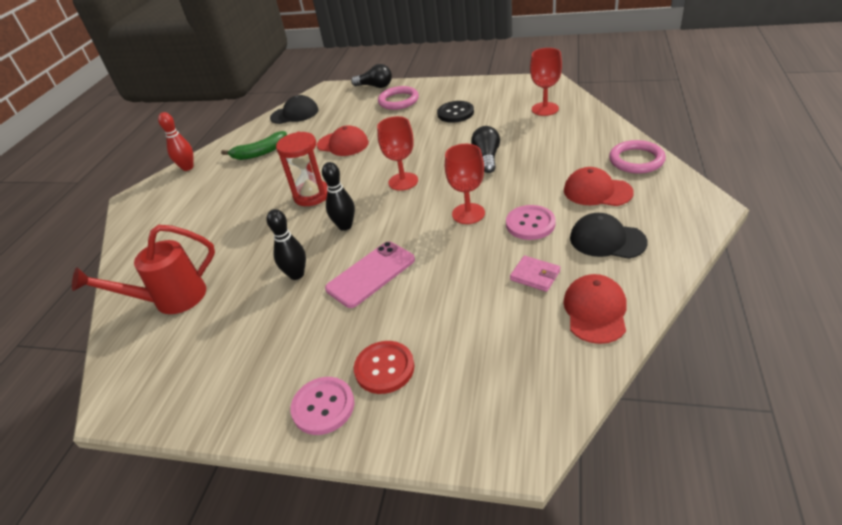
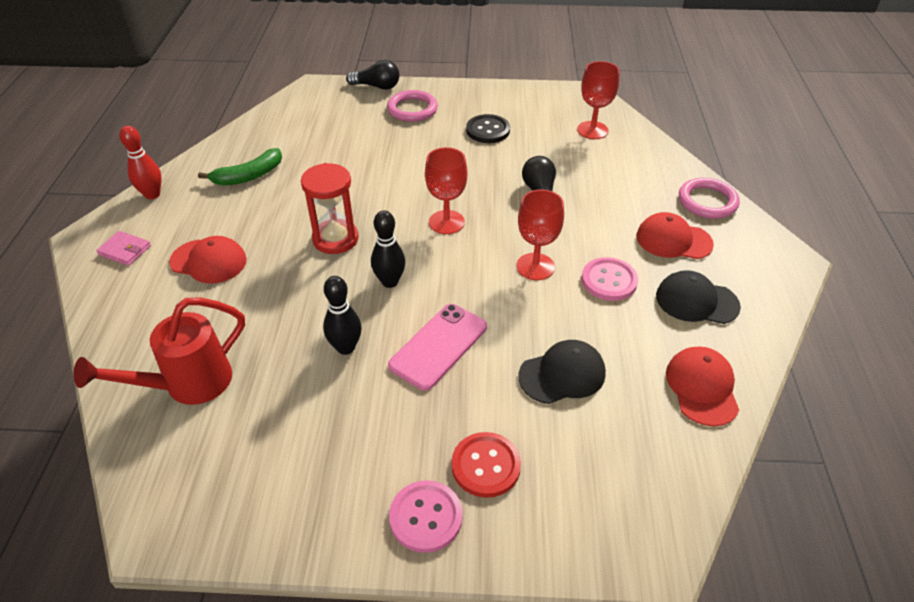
camera: 15 degrees left, 5 degrees up
black cap [270,95,319,124] -> black cap moved to [518,340,606,404]
red cap [317,125,369,156] -> red cap moved to [169,236,247,284]
pink wallet [510,256,560,292] -> pink wallet moved to [96,231,151,266]

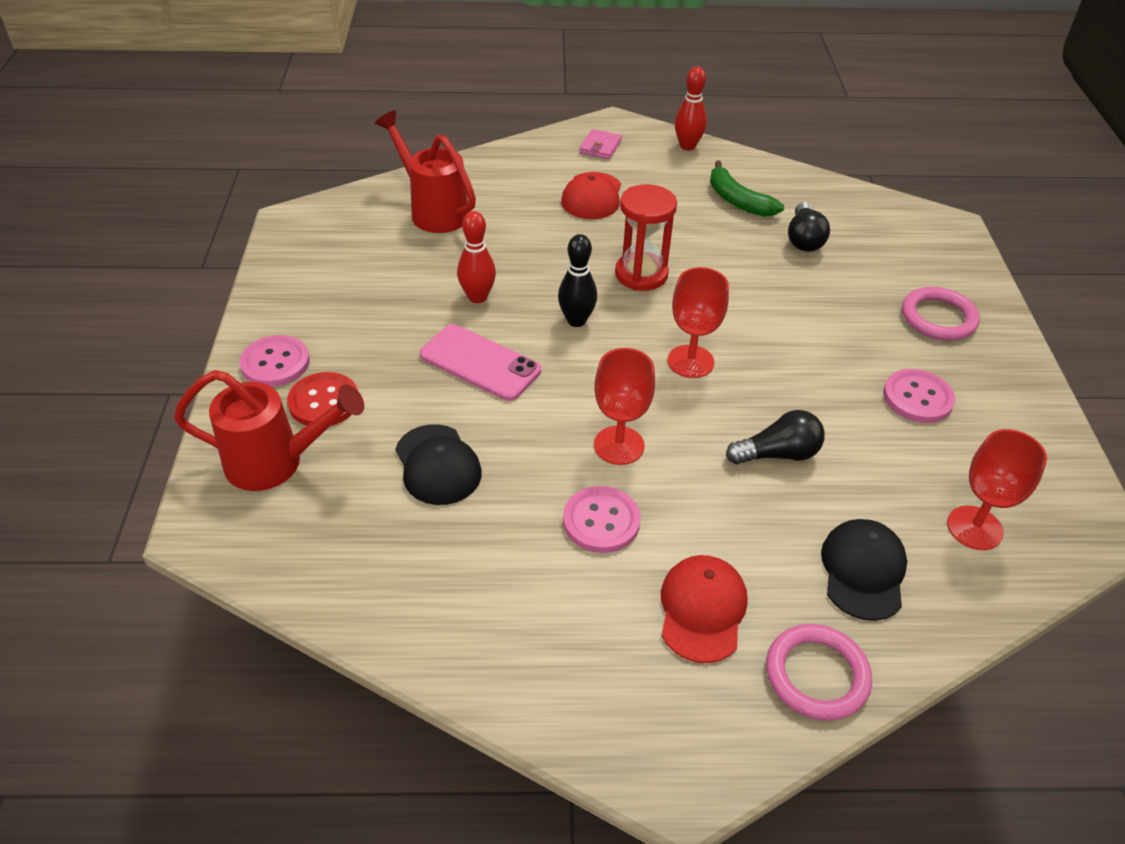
camera: 85 degrees right, 0 degrees up
black bowling pin [323,276,361,355] -> red bowling pin [457,211,496,303]
black light bulb [346,60,399,90] -> black light bulb moved to [788,202,830,252]
black button [466,114,510,143] -> pink button [883,369,955,423]
black cap [656,270,741,324] -> black cap moved to [821,519,907,621]
red cap [666,347,739,426] -> none
none -> red watering can [174,370,364,491]

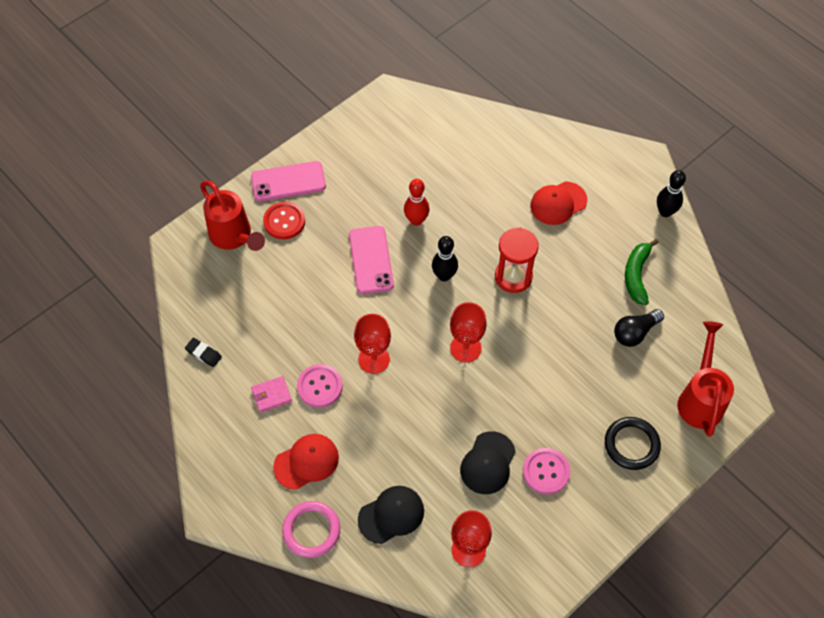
camera: 50 degrees right, 15 degrees up
pink button [240,335,310,387] -> pink phone [251,161,326,201]
red watering can [375,111,476,233] -> red watering can moved to [677,321,734,437]
black cap [395,424,482,505] -> black cap moved to [460,431,516,494]
pink wallet [579,129,622,159] -> pink wallet moved to [251,376,292,413]
red bowling pin [675,66,707,151] -> black bowling pin [657,170,686,217]
black light bulb [726,410,825,464] -> none
pink ring [902,287,980,341] -> black ring [605,417,661,470]
none -> black eraser [185,338,222,367]

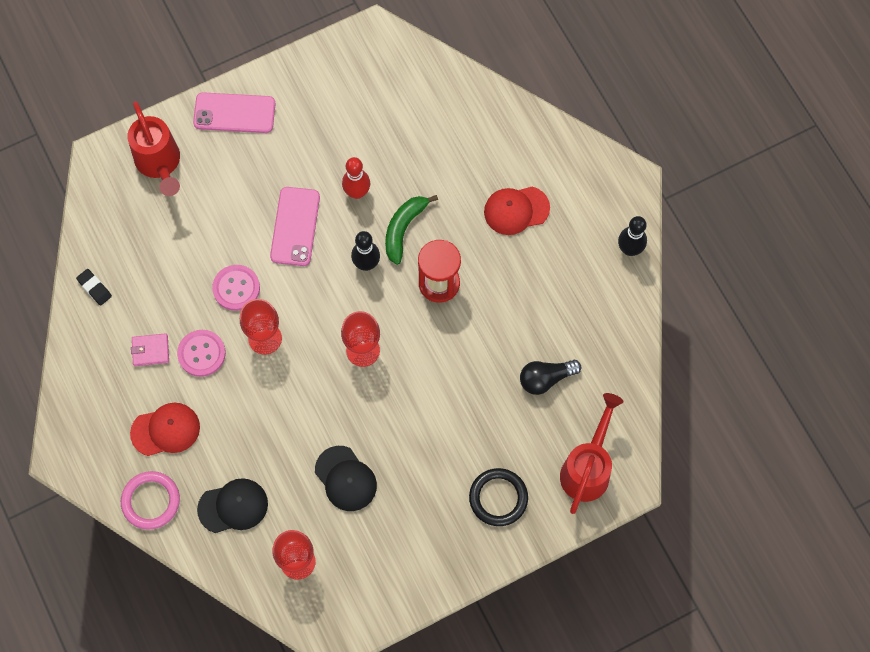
camera: 15 degrees right, 10 degrees up
red button [263,202,305,239] -> none
black cap [460,431,516,494] -> black cap turned 75 degrees counterclockwise [315,446,377,511]
pink button [523,448,570,494] -> pink button moved to [212,265,260,311]
green banana [625,239,659,305] -> green banana moved to [385,195,438,265]

